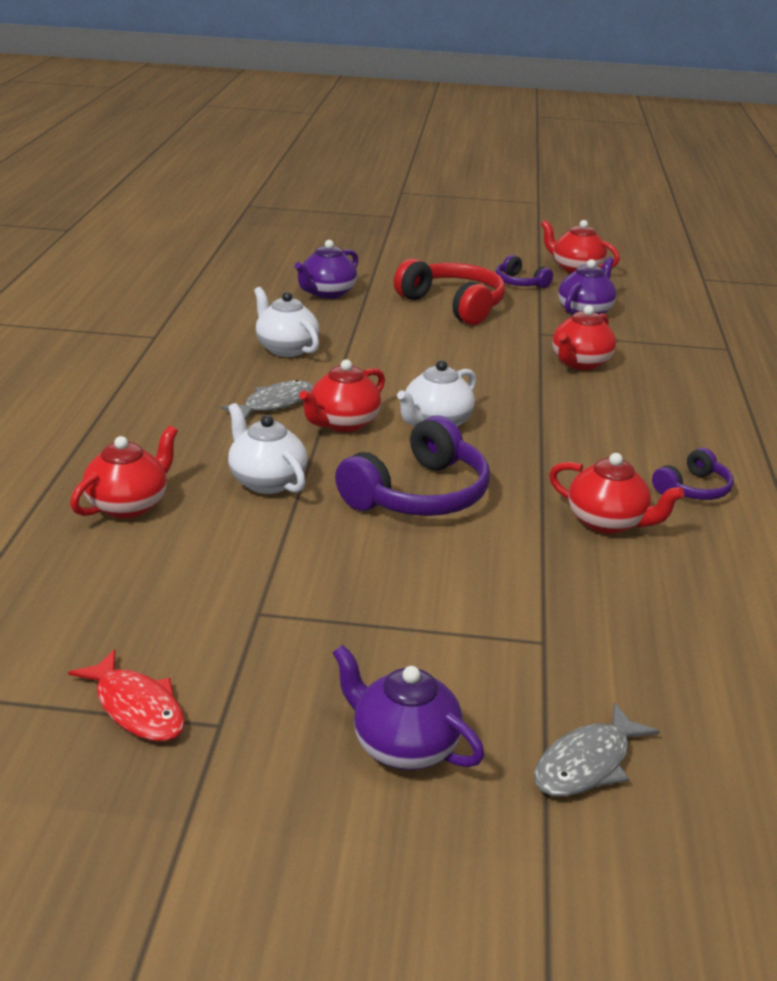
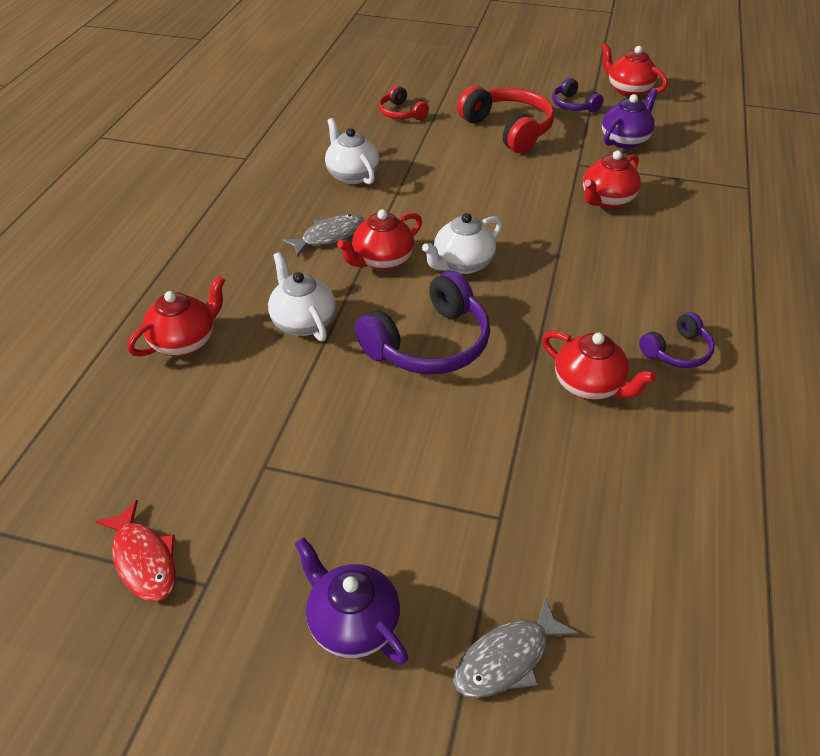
camera: 10 degrees right, 15 degrees up
purple teapot [294,240,358,299] -> red headphones [378,85,429,120]

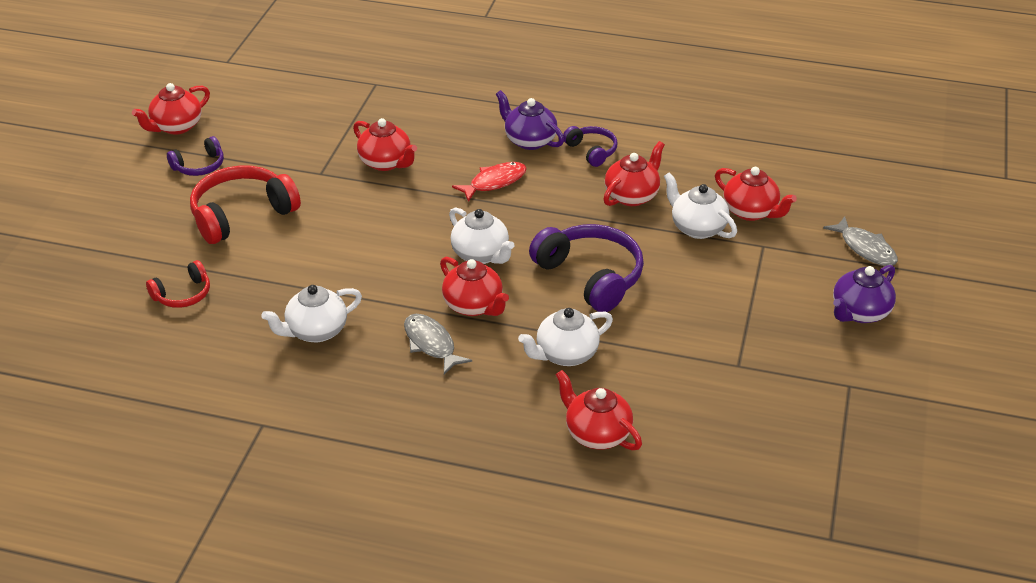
camera: 90 degrees left, 5 degrees down
red fish [95,500,176,602] -> red fish moved to [452,162,527,202]
purple teapot [602,89,658,149] -> purple teapot moved to [496,90,564,150]
none -> white teapot [664,172,737,239]
none -> red teapot [715,167,797,221]

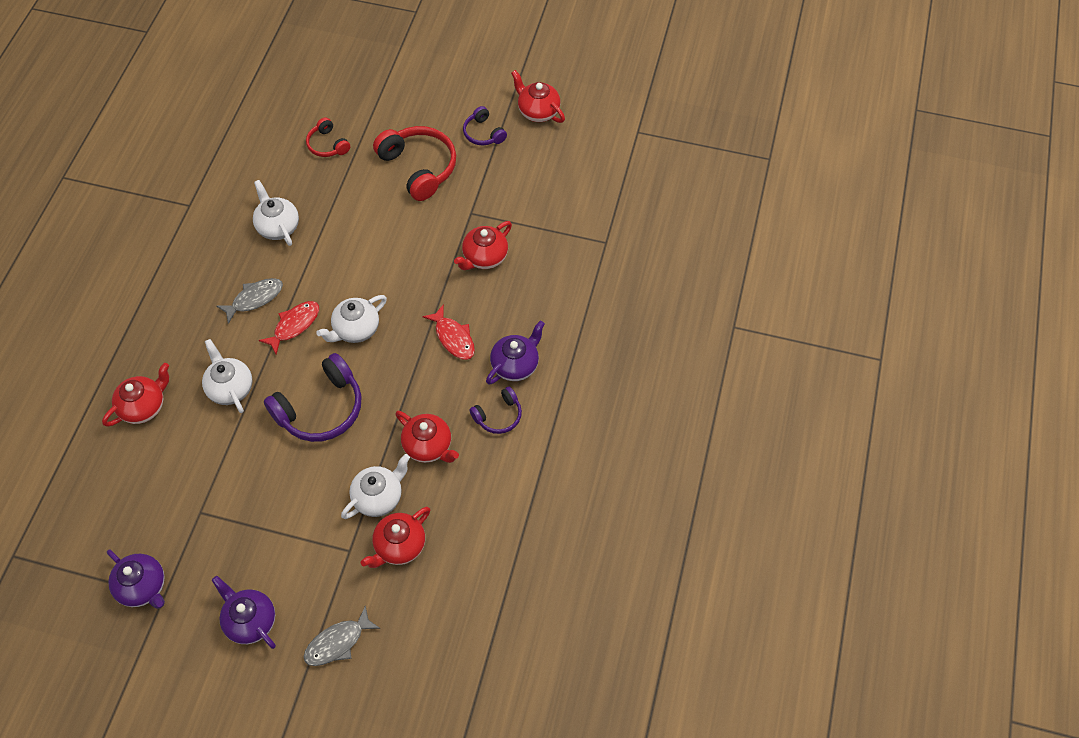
camera: 90 degrees right, 20 degrees up
red teapot [440,257,509,316] -> red fish [259,301,319,354]
none -> purple teapot [107,550,165,609]

